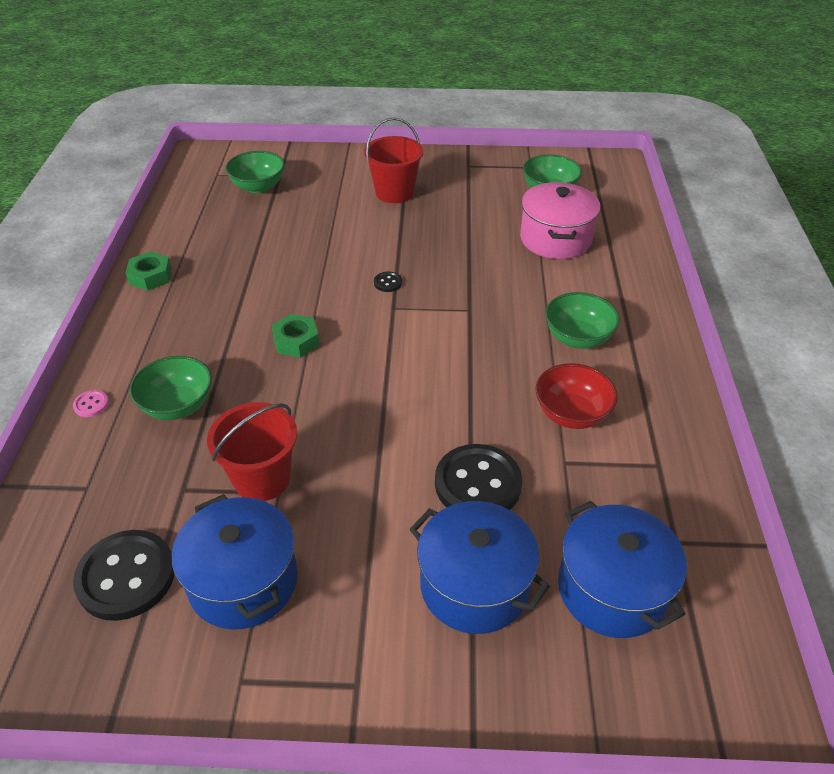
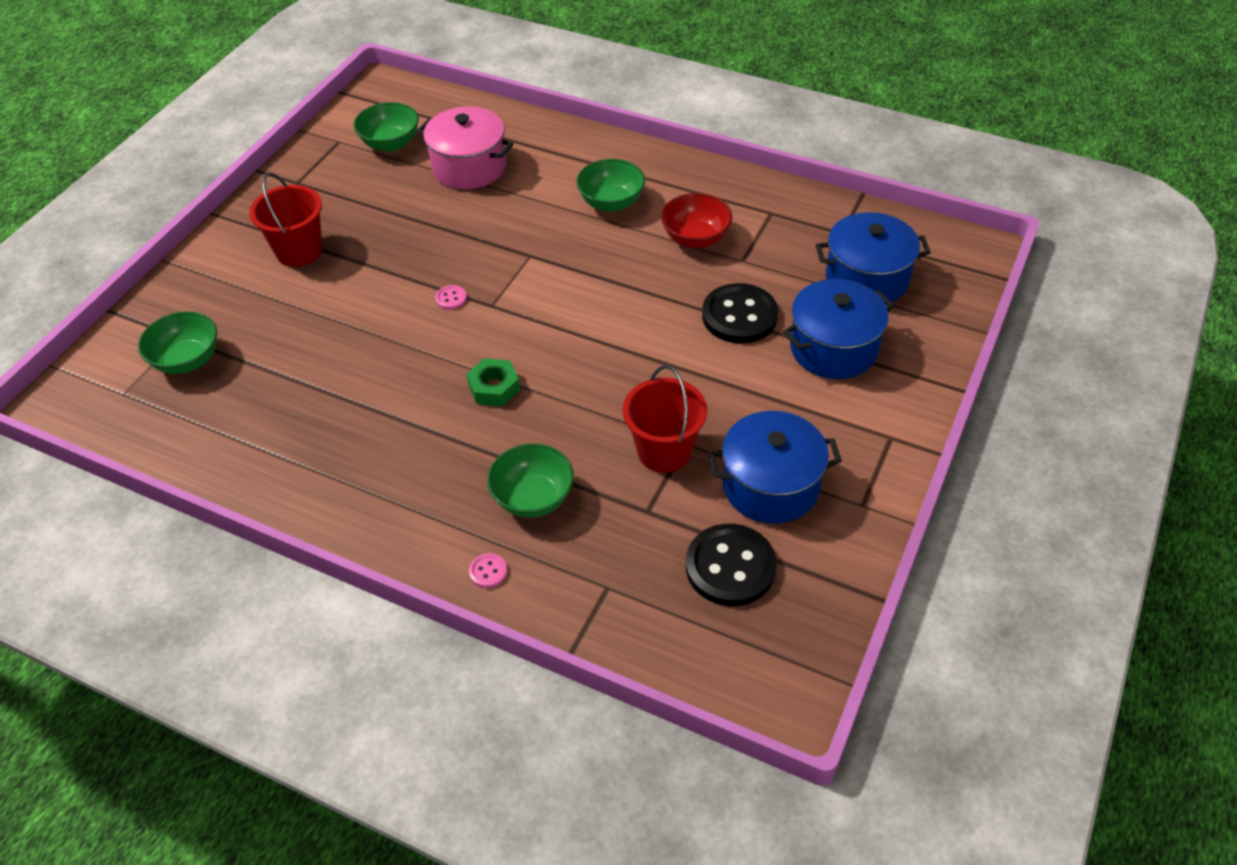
camera: 65 degrees left, 5 degrees up
green nut [126,251,172,291] -> none
black button [374,271,402,292] -> pink button [435,285,467,310]

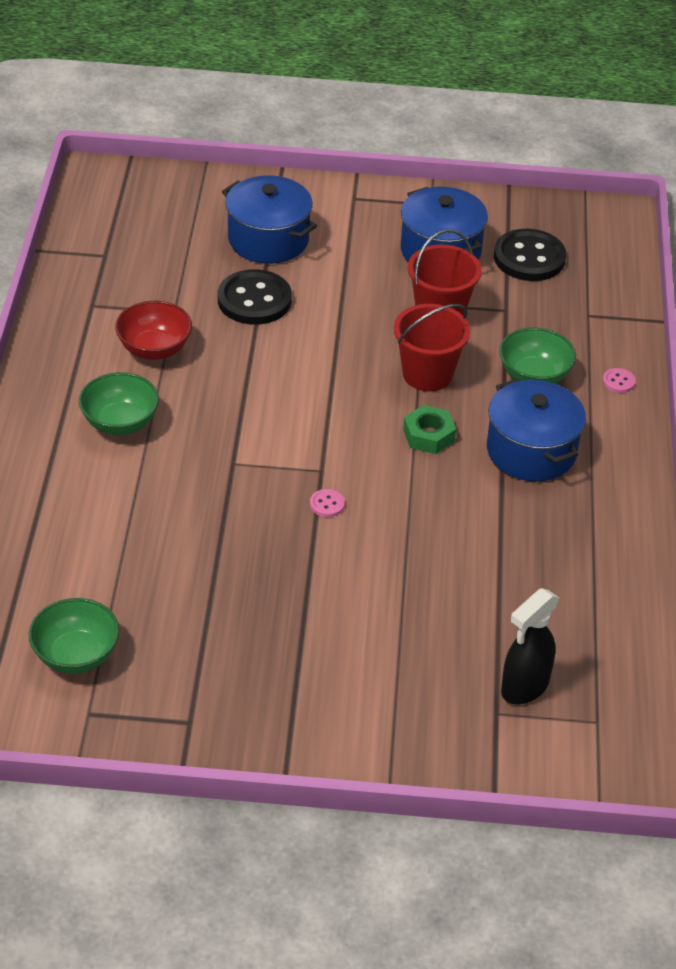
camera: 115 degrees left, 5 degrees down
green bowl [138,311,217,374] -> black spray bottle [501,588,559,704]
red bucket [249,172,322,267] -> red bucket moved to [394,304,470,391]
pink pot [417,106,513,189] -> none
blue pot [816,212,931,302] -> blue pot moved to [487,378,586,482]

